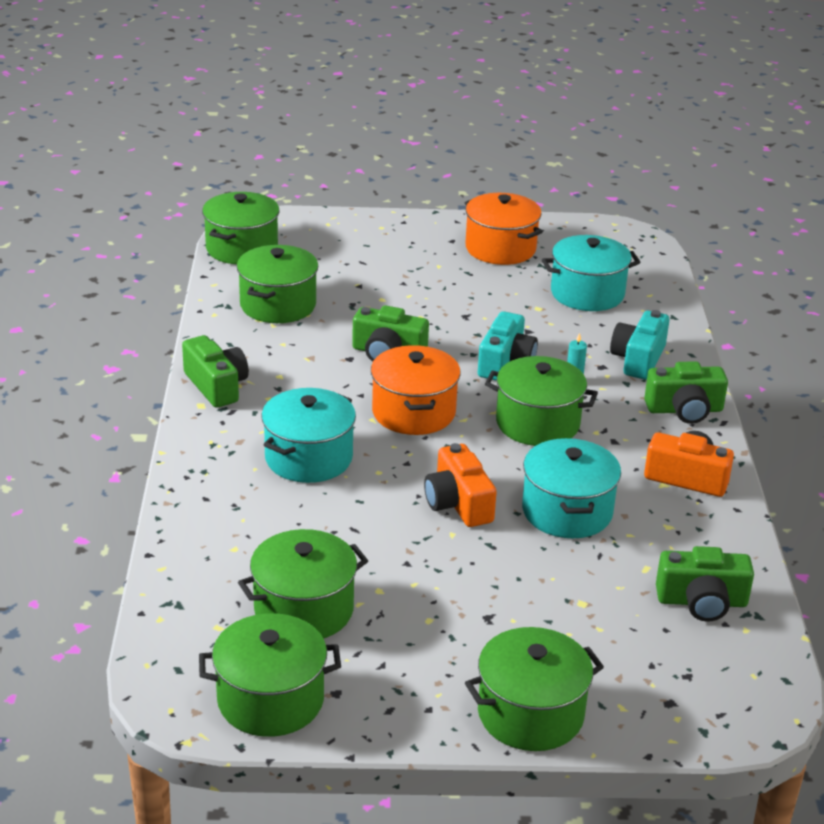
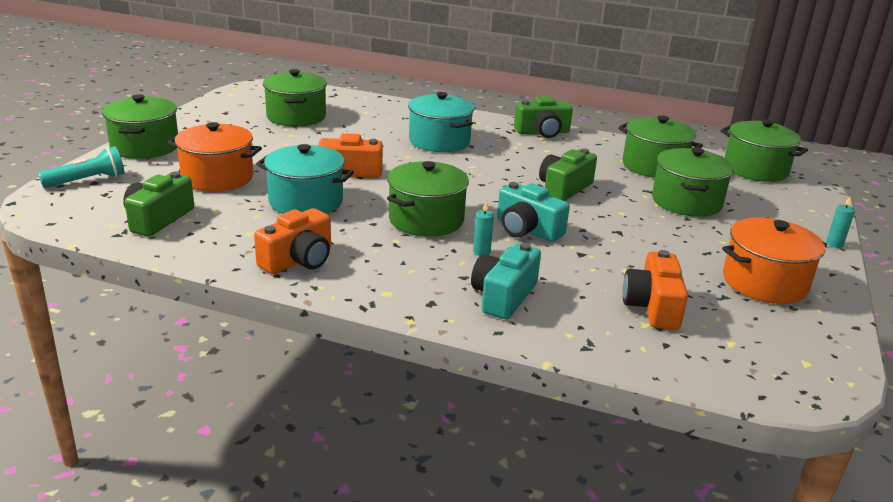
camera: 110 degrees right, 5 degrees down
green pot [199,613,341,737] -> green pot moved to [652,147,734,217]
orange pot [371,345,461,435] -> orange pot moved to [168,122,262,192]
turquoise pot [542,235,641,311] -> orange camera [623,250,688,330]
turquoise camera [610,310,669,380] -> turquoise camera turned 105 degrees counterclockwise [471,243,541,319]
green camera [644,361,728,424] -> none
none -> turquoise flashlight [38,146,125,188]
none -> turquoise candle [826,197,855,248]

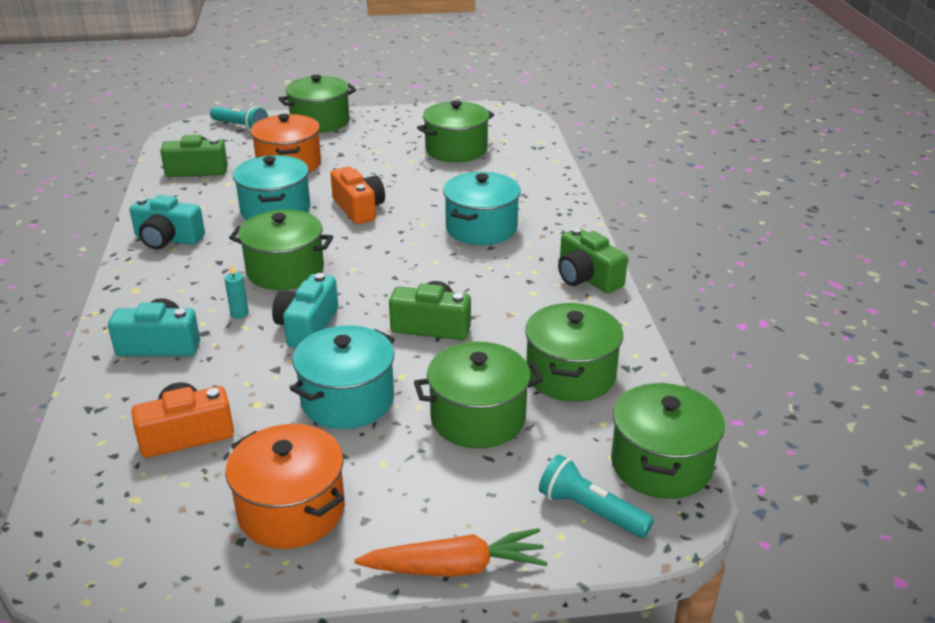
camera: 65 degrees right, 5 degrees up
orange camera [254,208,331,274] -> turquoise camera [130,195,205,250]
turquoise candle [826,197,855,248] -> orange carrot [354,528,548,577]
none -> turquoise pot [290,325,395,429]
none -> turquoise flashlight [539,455,654,538]

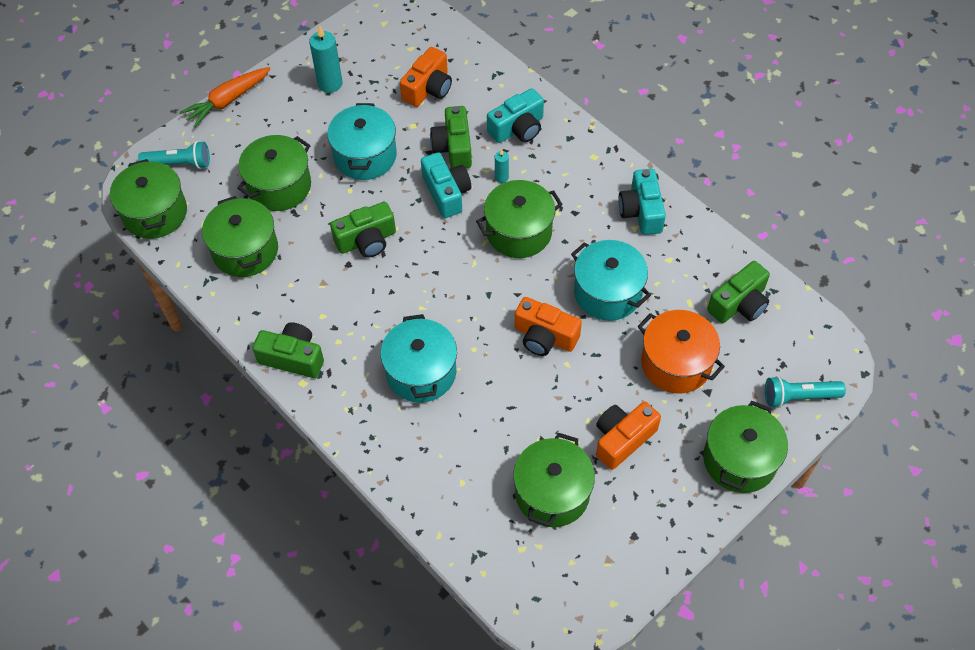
camera: 145 degrees right, 25 degrees up
turquoise camera [130,195,205,250] -> turquoise camera turned 75 degrees counterclockwise [618,169,666,235]
orange pot [225,424,345,549] -> turquoise candle [309,25,343,93]
none -> green camera [430,106,472,168]
none -> orange camera [596,402,661,470]

